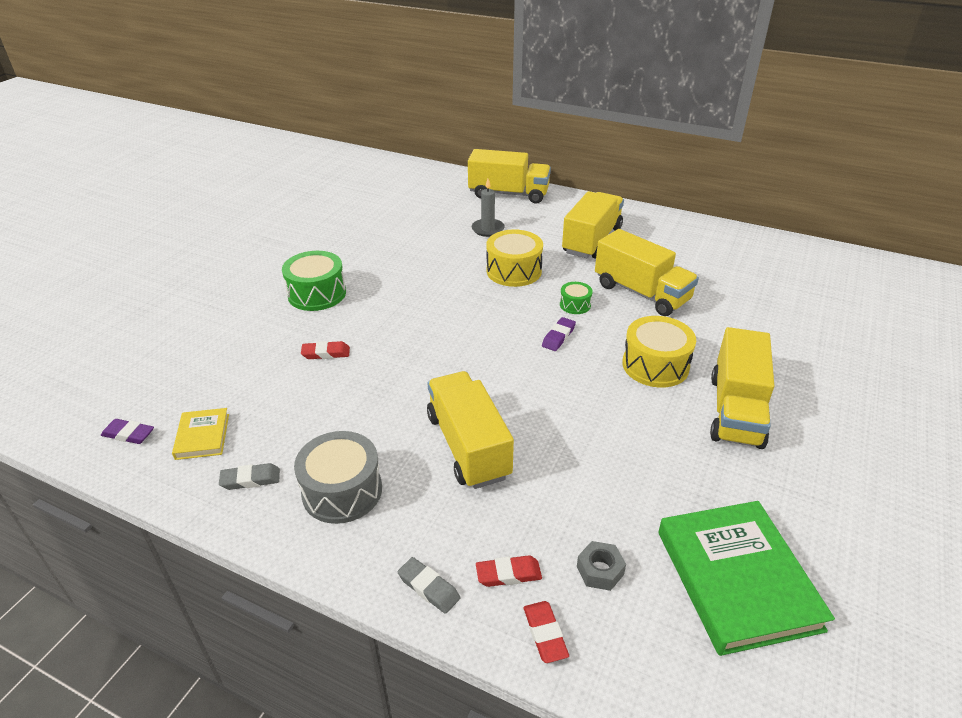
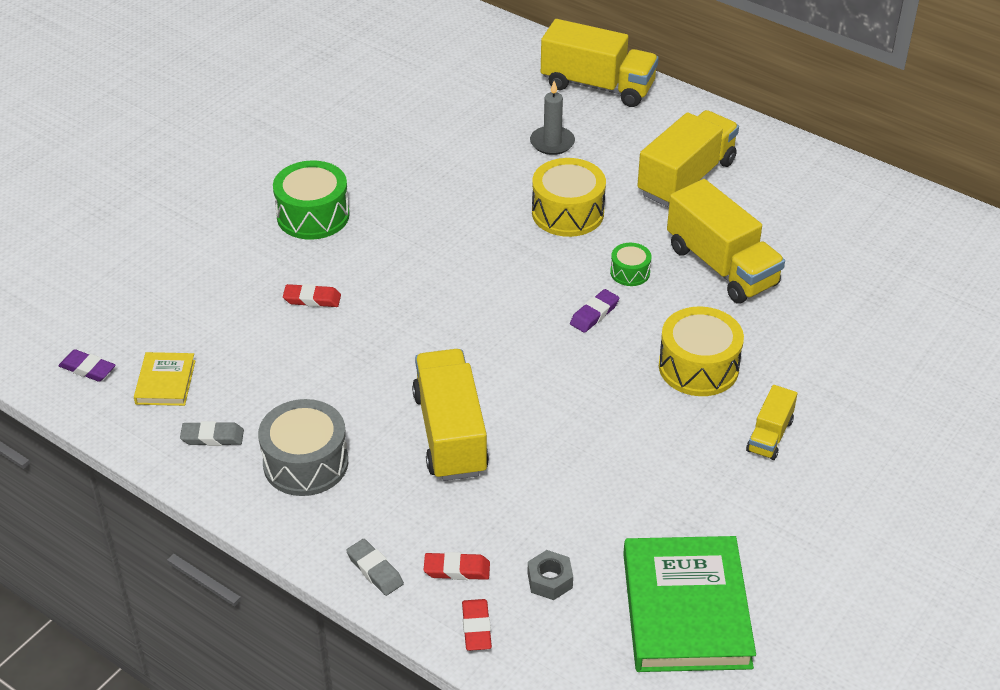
camera: 10 degrees right, 5 degrees up
yellow truck [710,327,774,449] -> yellow truck [746,385,797,460], size x0.52

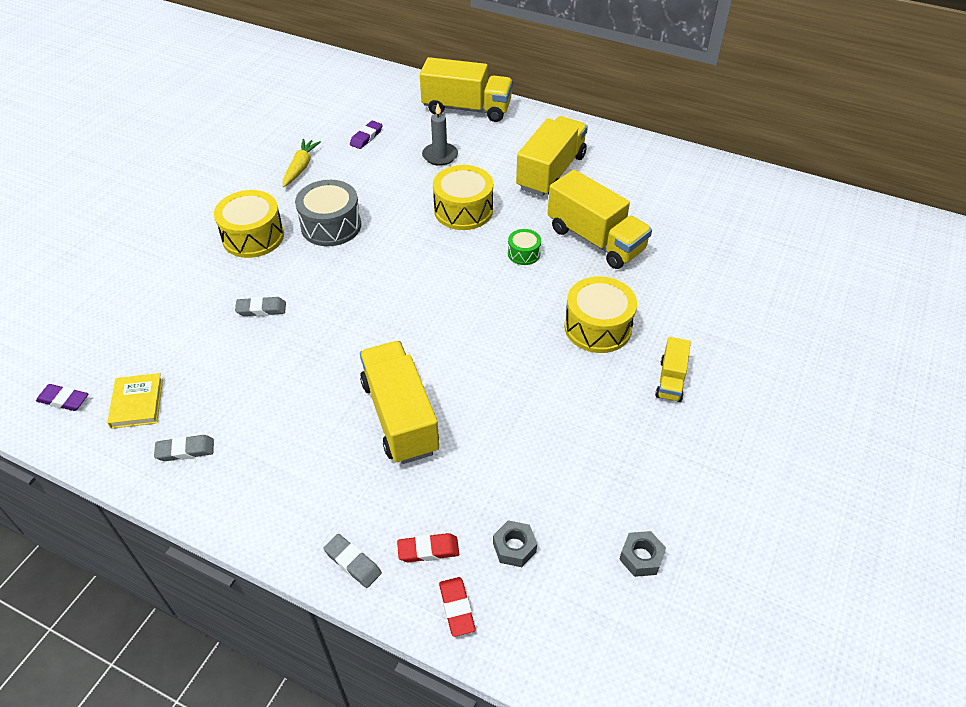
camera: 10 degrees left, 5 degrees up
grey drum [258,399,348,496] -> grey drum moved to [295,180,361,246]
green drum [273,160,350,240] -> yellow drum [214,190,284,258]
red eraser [283,284,341,307] -> grey eraser [235,297,286,316]
purple eraser [570,289,619,333] -> purple eraser moved to [350,120,382,149]
green book [623,536,756,672] -> grey nut [619,531,666,577]
none -> yellow carrot [283,139,321,187]

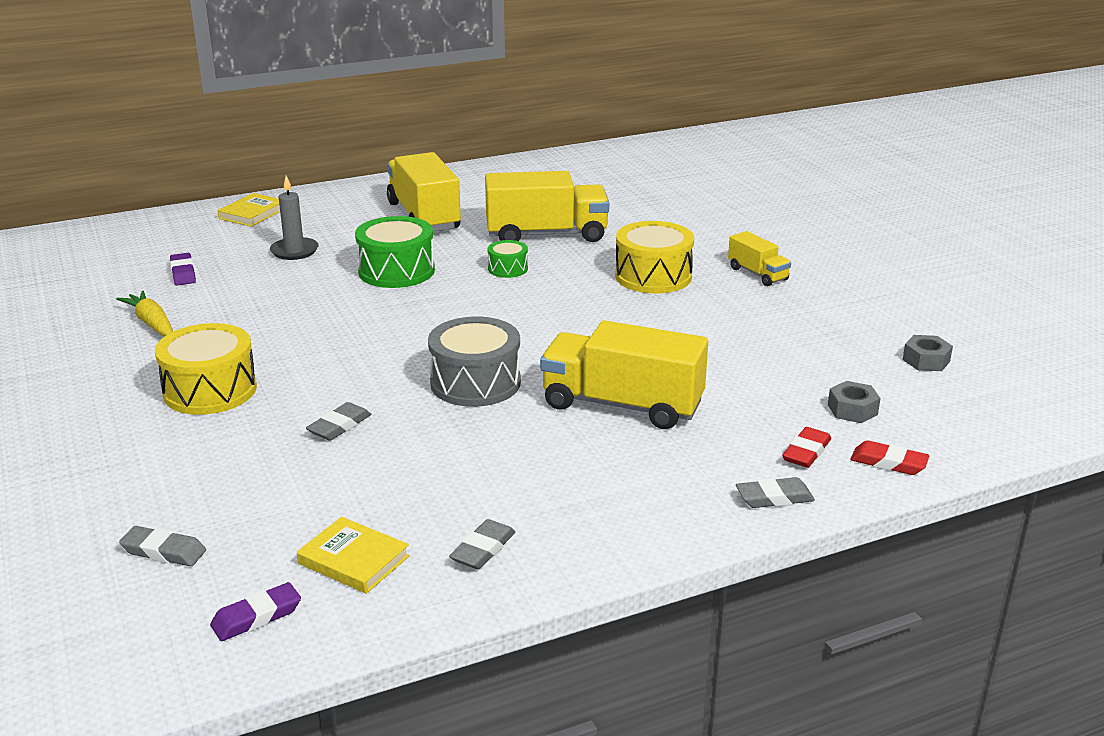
camera: 50 degrees left, 20 degrees down
grey drum [295,180,361,246] -> grey drum moved to [428,317,521,407]
yellow truck [420,57,513,122] -> yellow book [218,193,280,227]
yellow drum [433,165,493,230] -> green drum [355,216,435,288]
none -> grey eraser [119,526,206,566]

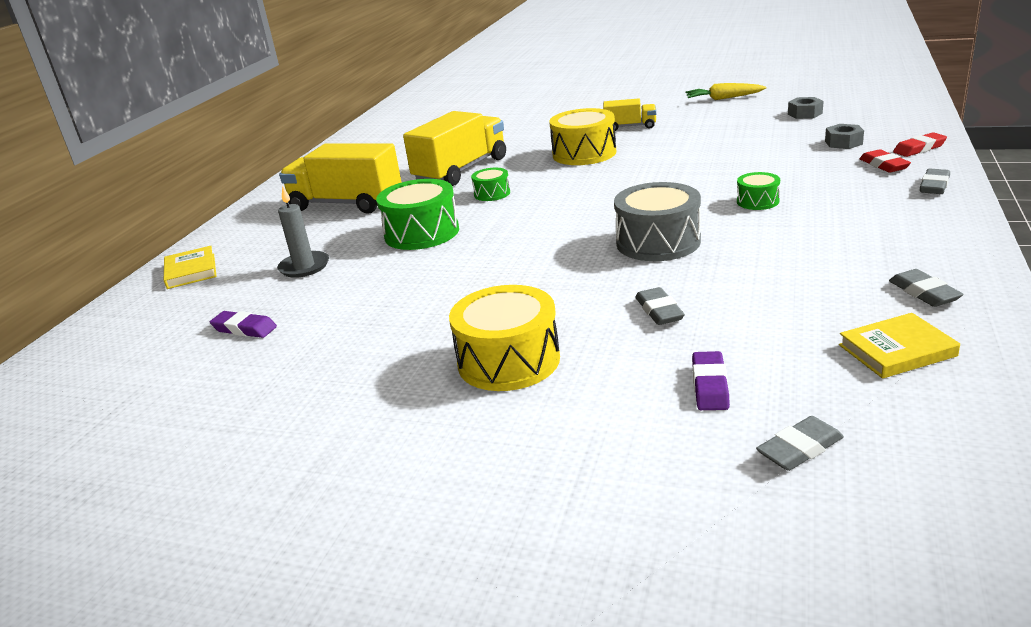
camera: 45 degrees left, 0 degrees up
yellow carrot [116,291,173,337] -> yellow carrot moved to [685,83,767,100]
purple eraser [210,582,301,641] -> purple eraser moved to [692,351,730,410]
yellow truck [540,320,708,429] -> green drum [737,172,780,210]

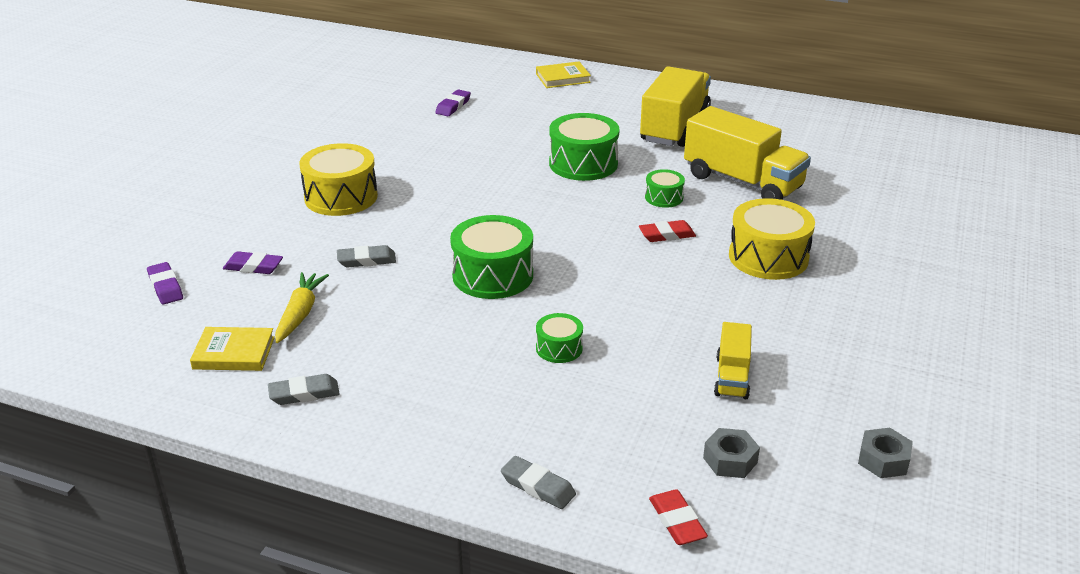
camera: 90 degrees right, 5 degrees up
grey candle [277,185,329,278] -> none
yellow truck [603,98,656,131] -> yellow truck moved to [714,322,752,399]
grey drum [614,182,701,261] -> green drum [450,215,533,299]
yellow carrot [685,83,767,100] -> yellow carrot moved to [275,272,329,343]
grey eraser [756,416,844,471] -> purple eraser [147,262,183,305]
yellow book [839,313,960,379] -> yellow book turned 75 degrees counterclockwise [190,327,275,371]
red eraser [860,149,911,173] -> red eraser moved to [639,220,696,242]

